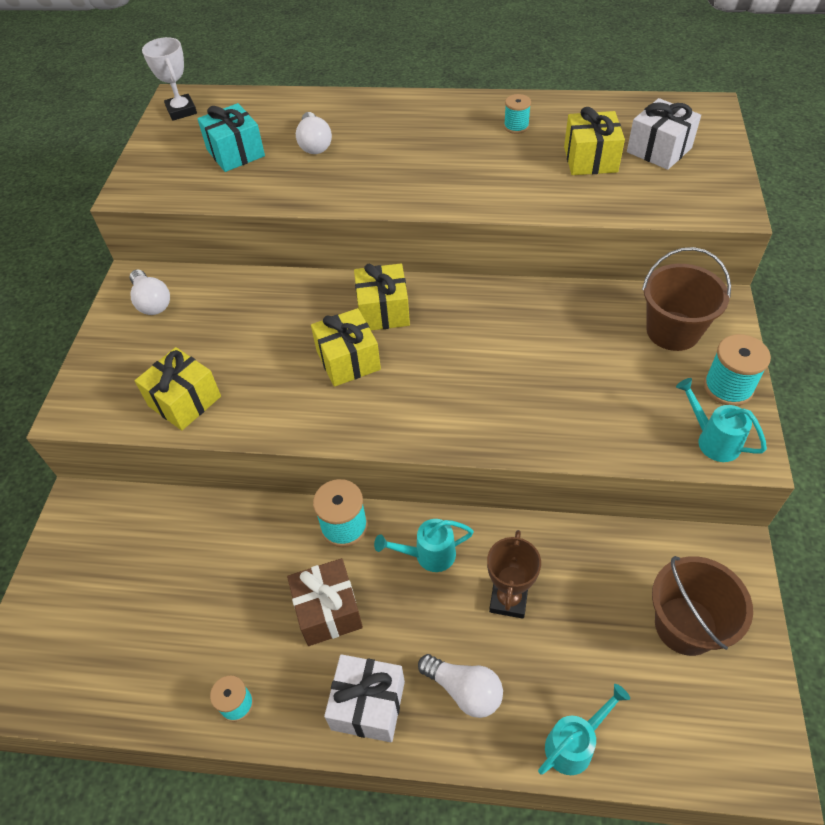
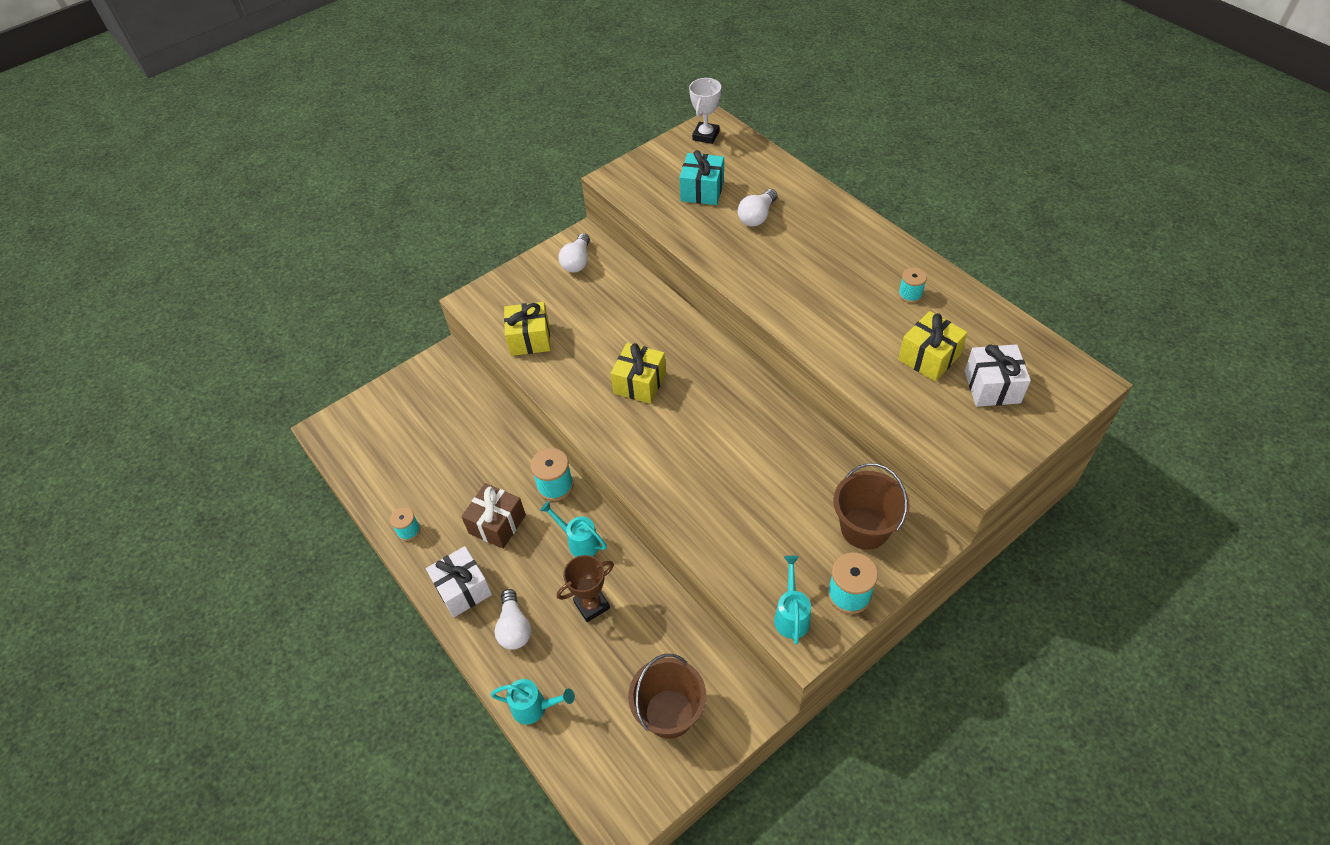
camera: 45 degrees right, 0 degrees up
yellow gift [354,264,410,330] -> none

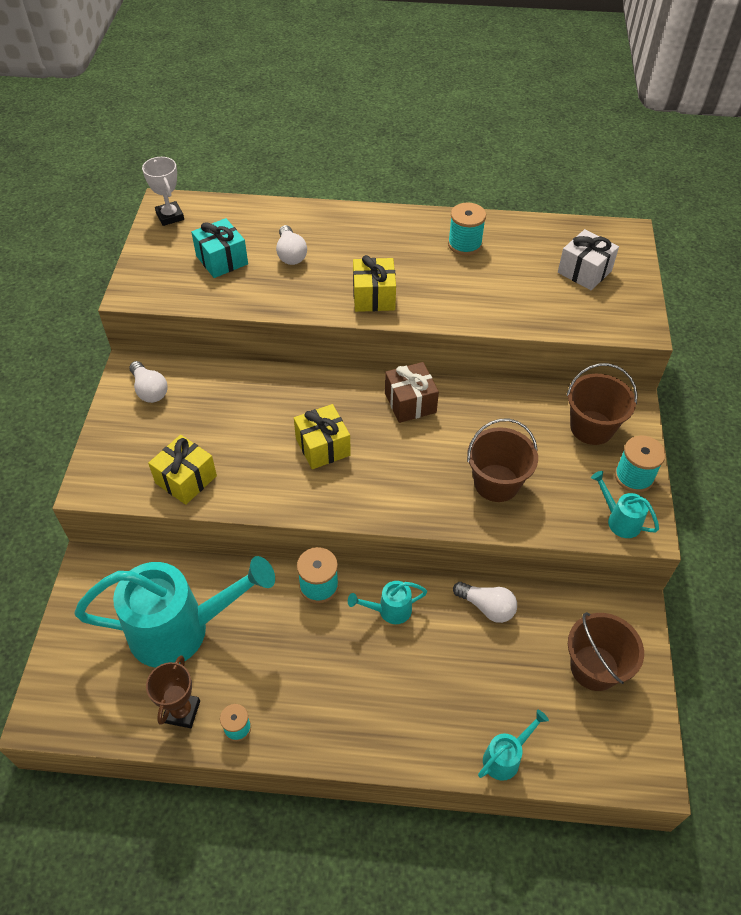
camera: 50 degrees left, 0 degrees up
white gift [426,546,492,618] -> none
brown gift [461,483,526,549] -> brown gift moved to [385,362,439,423]
white light bulb [494,589,531,650] -> white light bulb moved to [453,582,517,623]
brown trophy [557,555,614,622] -> brown trophy moved to [146,655,200,728]
turquoise spool [898,267,927,303] -> turquoise spool [448,203,486,255], size x1.59
yellow gift [898,311,968,382] -> yellow gift moved to [353,255,396,312]
none -> turquoise watering can [74,556,275,668]
none -> brown bucket [467,419,538,502]

